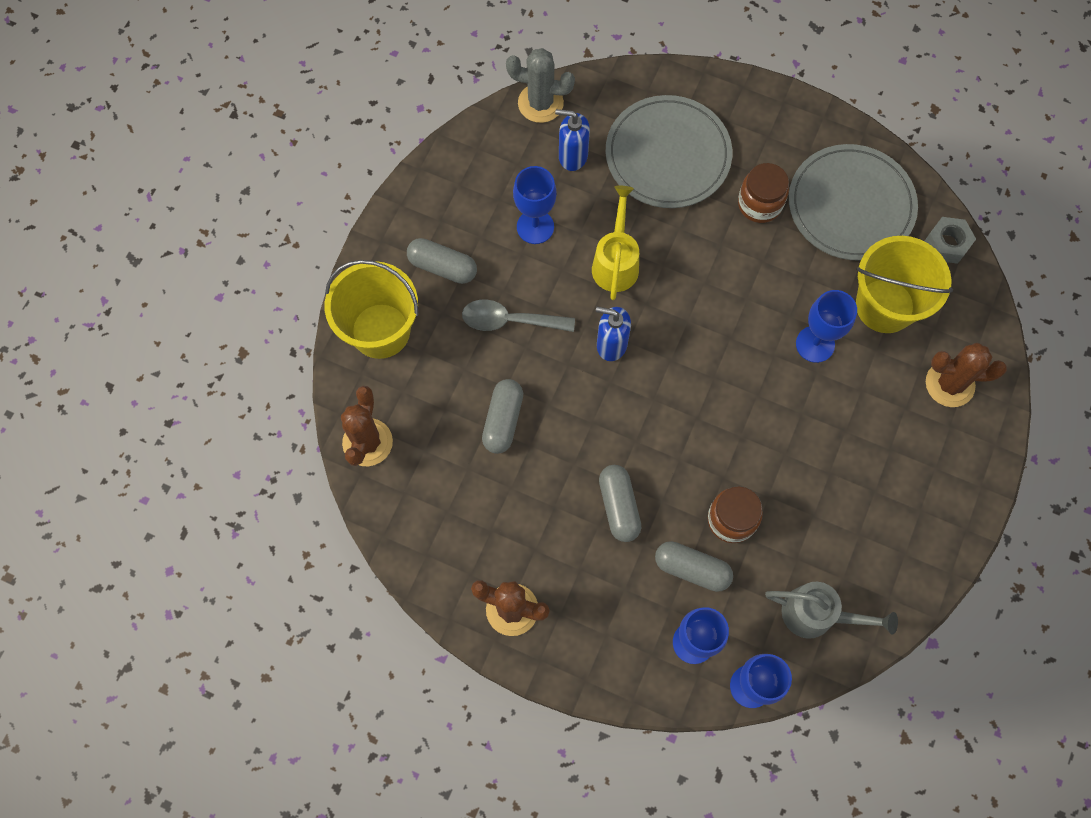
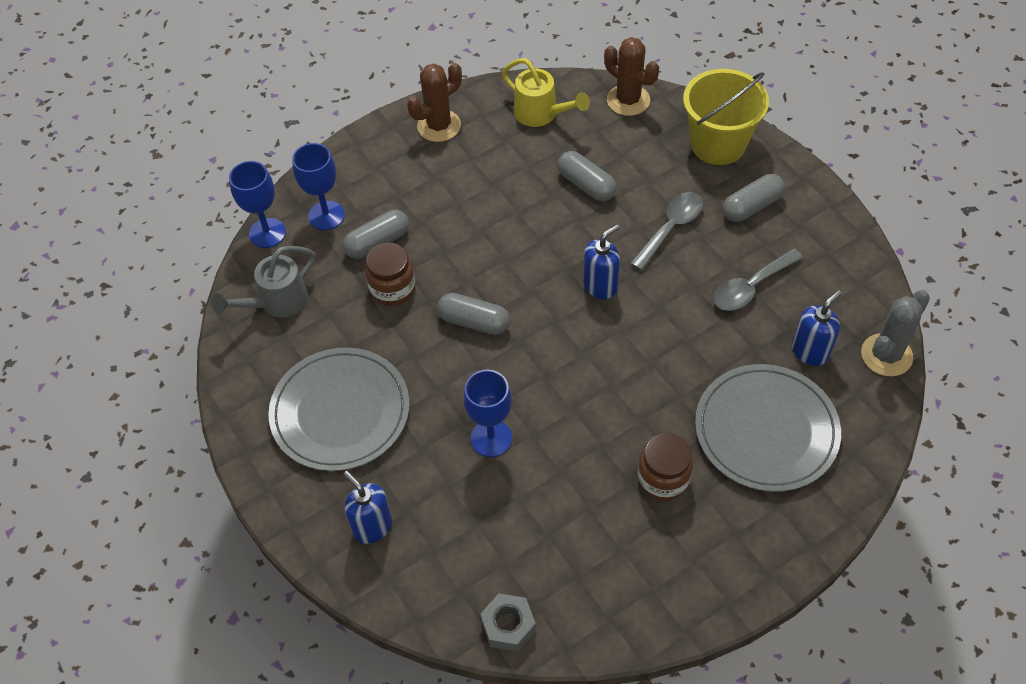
camera: 125 degrees right, 15 degrees down
blue goblet [513,166,557,244] -> grey spoon [713,248,803,311]
yellow watering can [592,186,639,300] -> yellow watering can moved to [502,58,590,127]
grey capsule [599,465,641,542] -> grey capsule moved to [437,293,510,335]
grey plate [789,144,918,261] -> grey plate moved to [268,347,410,471]
yellow bucket [856,236,953,333] -> none
brown cactus [926,342,1007,407] -> blue soap dispenser [343,471,392,544]

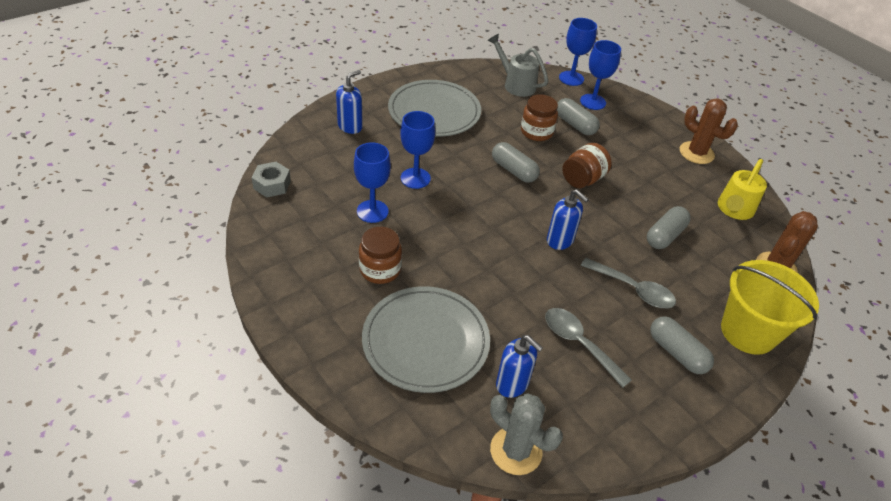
camera: 80 degrees right, 10 degrees down
grey capsule [437,293,510,335] -> grey capsule turned 60 degrees counterclockwise [492,142,540,183]
none -> blue goblet [354,142,391,223]
none -> brown jar [562,143,612,188]

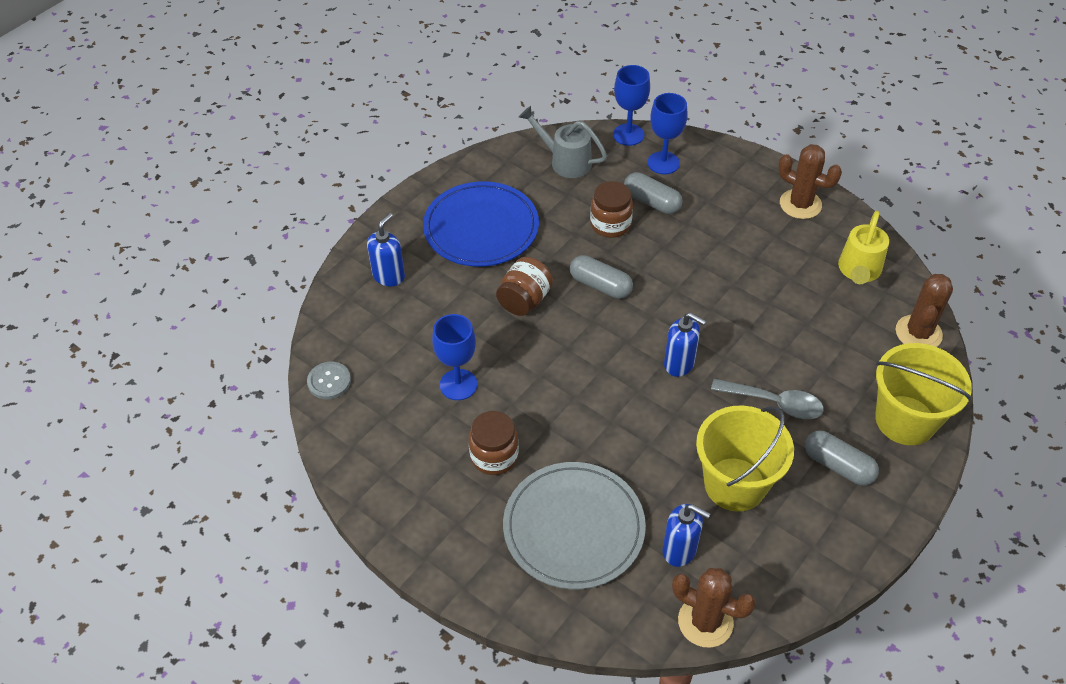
camera: 10 degrees left, 5 degrees up
grey nut [251,162,291,198] -> grey button [307,362,351,399]
grey plate [388,80,481,137] -> blue plate [423,181,539,267]
blue goblet [400,111,435,189] -> none
grey cactus [490,393,563,475] -> brown cactus [672,568,756,648]
grey spoon [545,308,632,388] -> yellow bucket [696,406,794,512]
brown jar [562,143,612,188] -> brown jar moved to [496,257,553,316]
grey capsule [647,206,691,249] -> none

